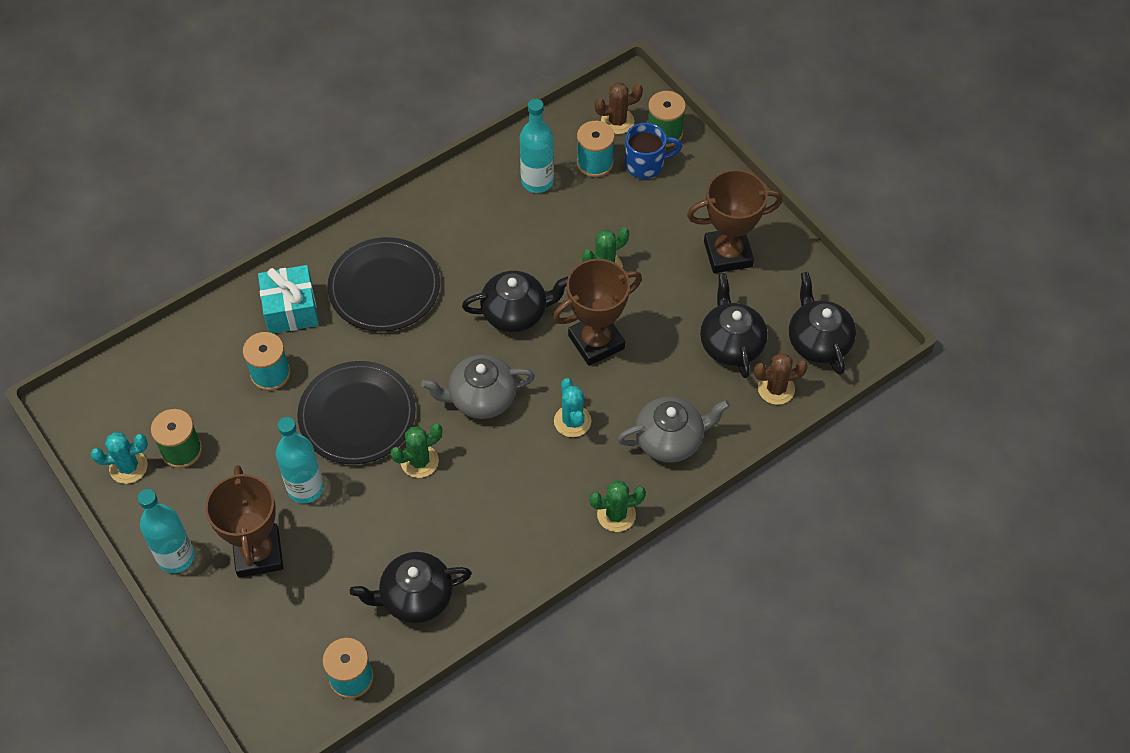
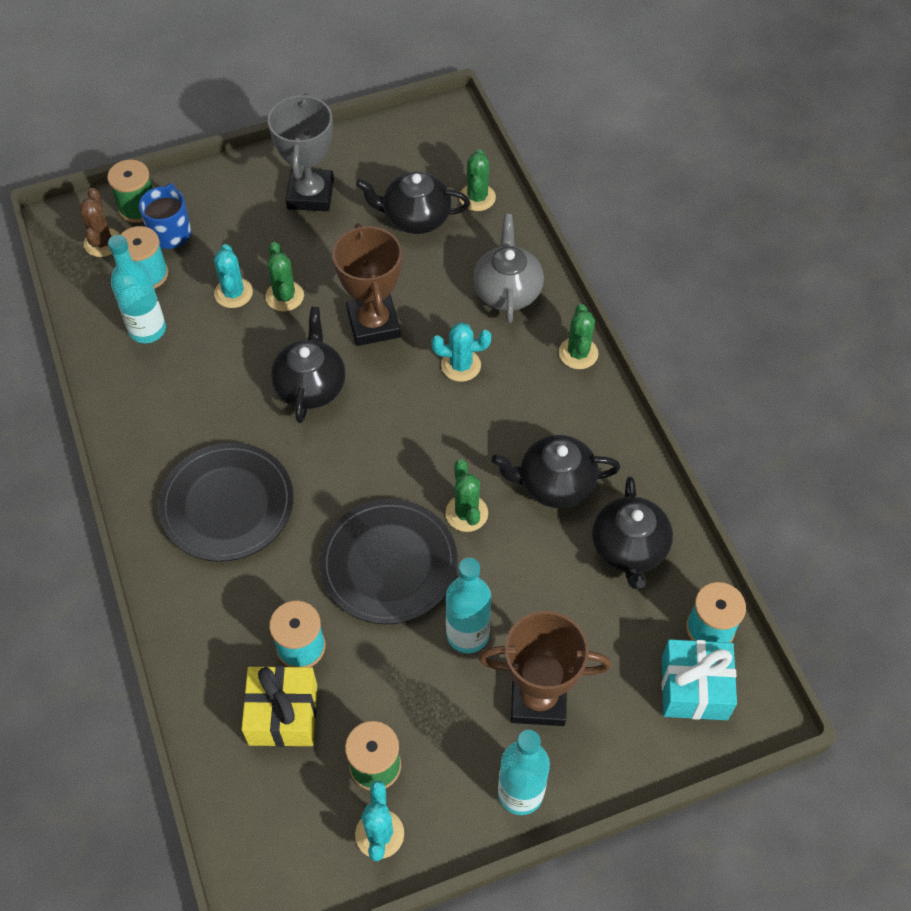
camera: 75 degrees left, 0 degrees up
turquoise gift [258,265,319,334] -> turquoise gift moved to [662,639,737,720]
grey teapot [421,354,535,419] -> none
brown trophy [687,169,783,273] -> grey trophy [268,93,334,211]
brown cactus [754,353,808,405] -> green cactus [459,149,496,211]
black teapot [789,272,856,375] -> black teapot moved to [492,435,620,508]
none -> turquoise cactus [214,244,253,308]
none -> yellow gift [241,666,317,747]

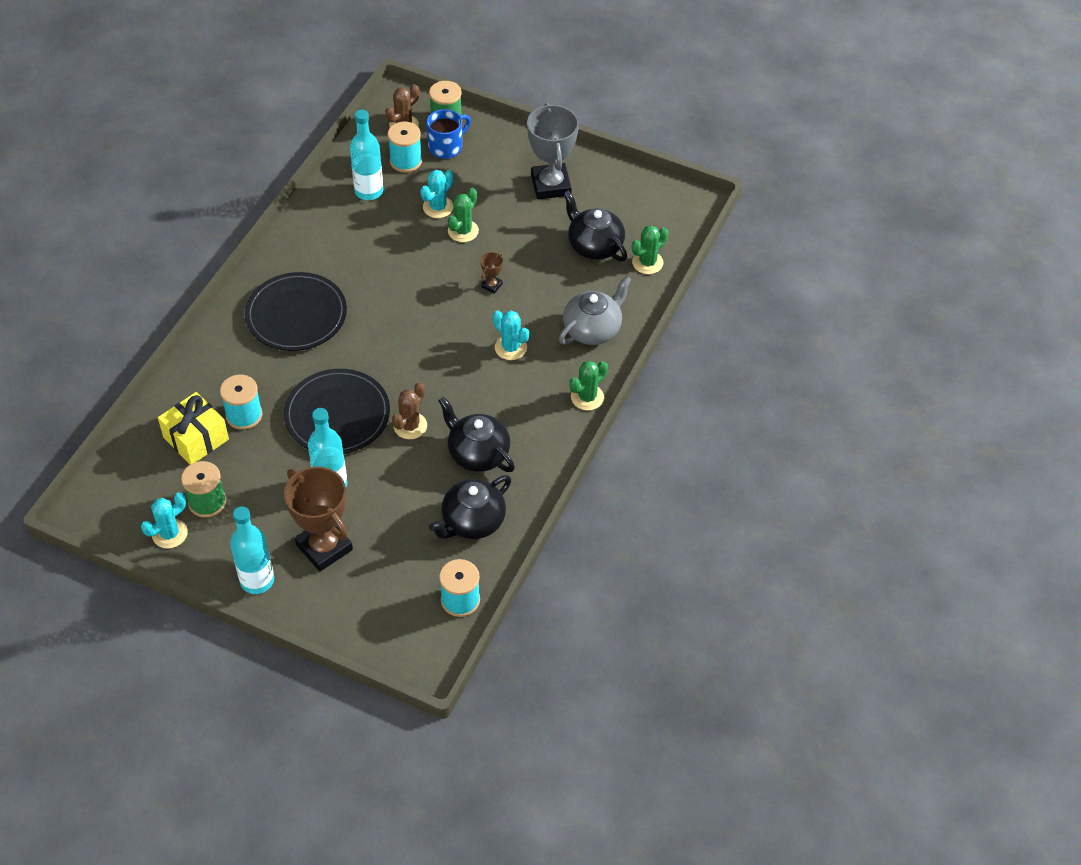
camera: 45 degrees right, 5 degrees down
grey trophy [268,93,334,211] -> grey trophy turned 60 degrees counterclockwise [527,103,579,200]
black teapot [271,307,346,423] -> none
brown trophy [332,223,402,346] -> brown trophy [480,252,503,294], size x0.42
green cactus [445,459,488,532] -> brown cactus [392,382,427,439]
turquoise gift [662,639,737,720] -> none

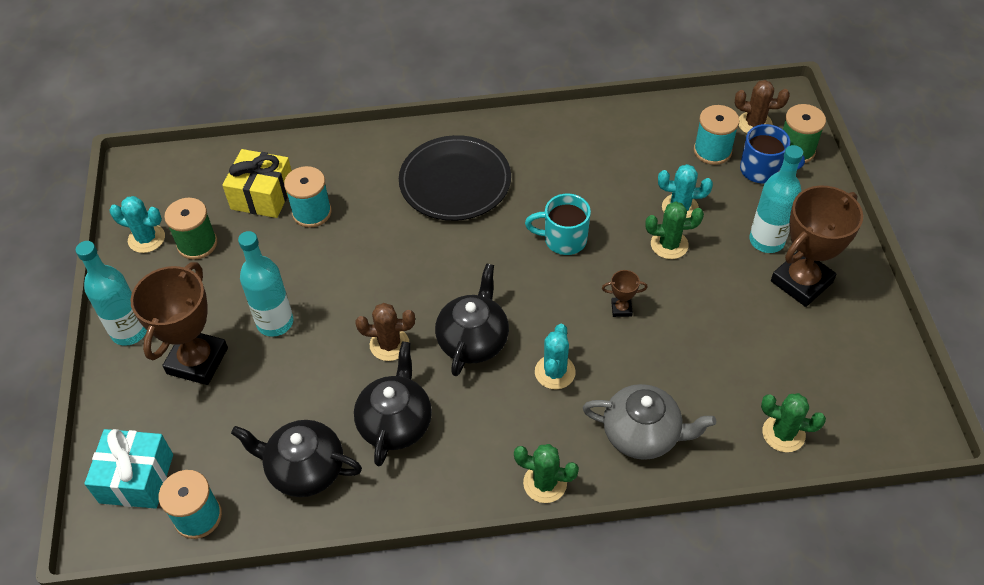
camera: 60 degrees right, 0 degrees up
black plate [284,369,390,454] -> none
turquoise bottle [350,110,383,200] -> turquoise bottle moved to [749,145,803,253]
grey trophy [527,103,579,200] -> brown trophy [771,186,863,307]
black teapot [563,190,627,262] -> black teapot moved to [435,263,509,376]
none -> turquoise gift [84,429,173,509]
none -> turquoise mug [525,193,591,255]

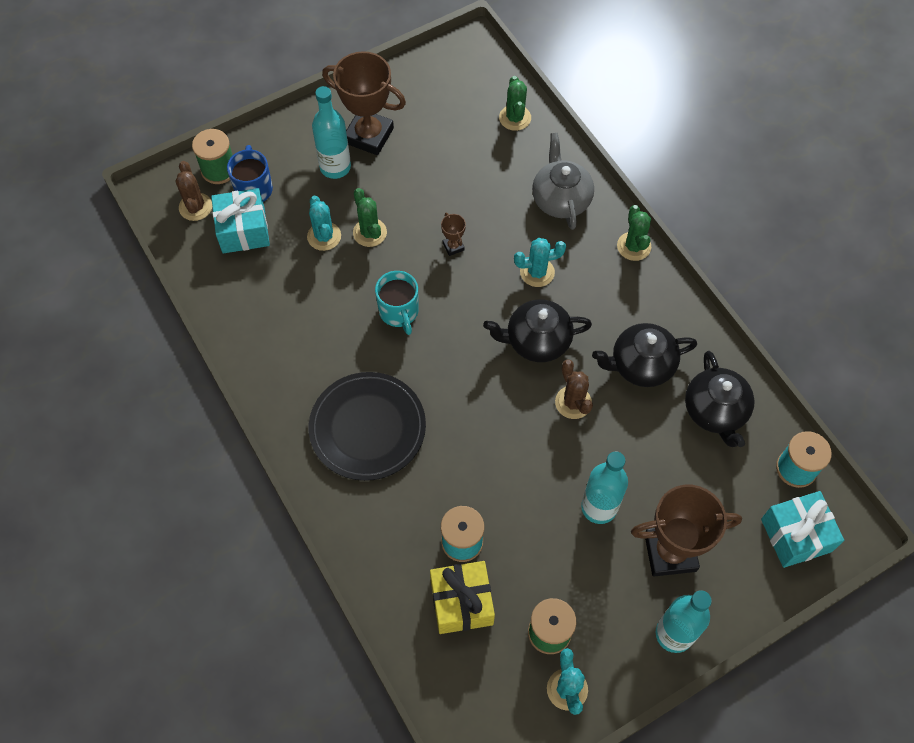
camera: 115 degrees left, 10 degrees up
turquoise spool [694,105,740,165] -> turquoise gift [211,188,270,254]

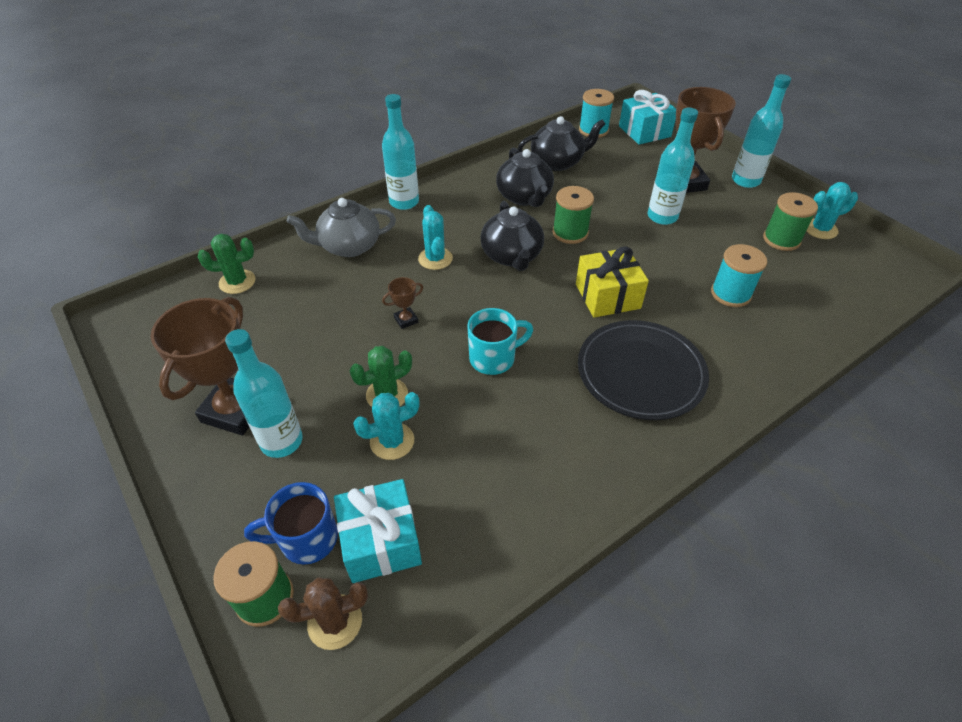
camera: 95 degrees left, 15 degrees down
yellow gift [430,561,495,634] -> yellow gift moved to [576,246,649,318]
brown cactus [555,359,593,419] -> green spool [553,186,594,244]
green cactus [617,205,651,261] -> turquoise bottle [382,94,419,210]

